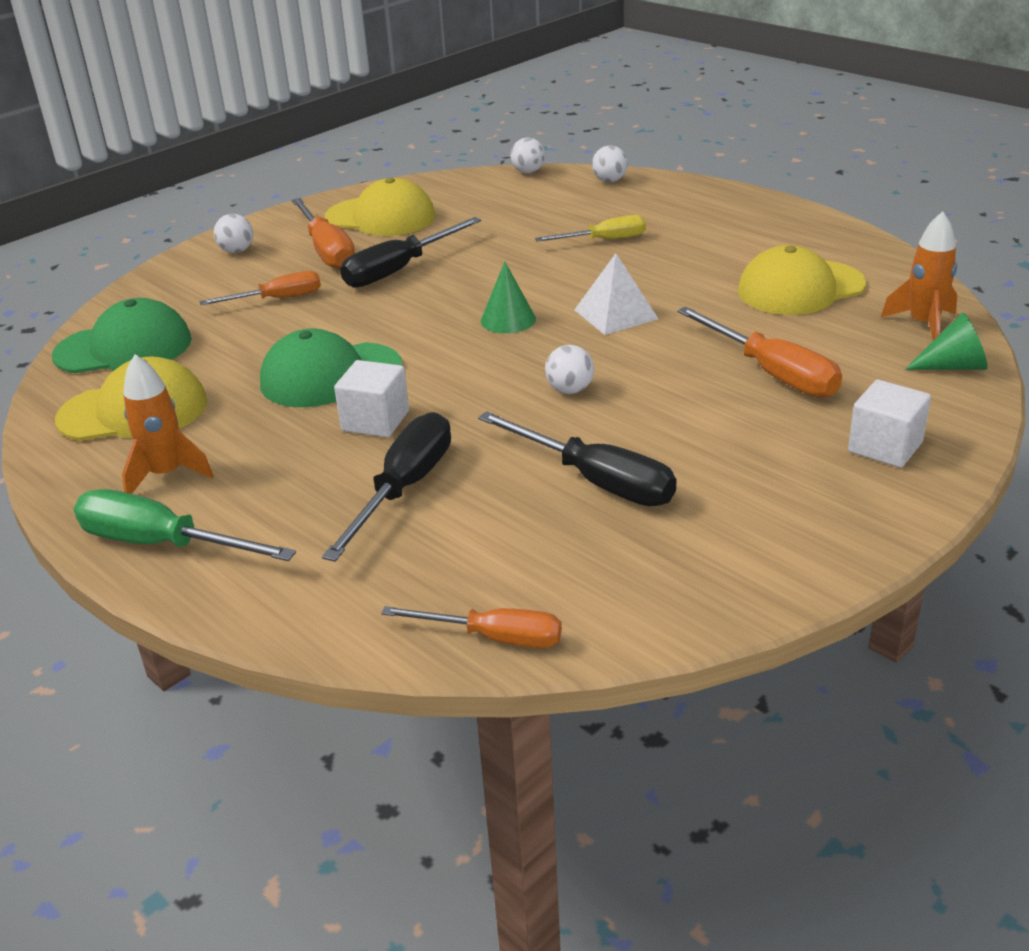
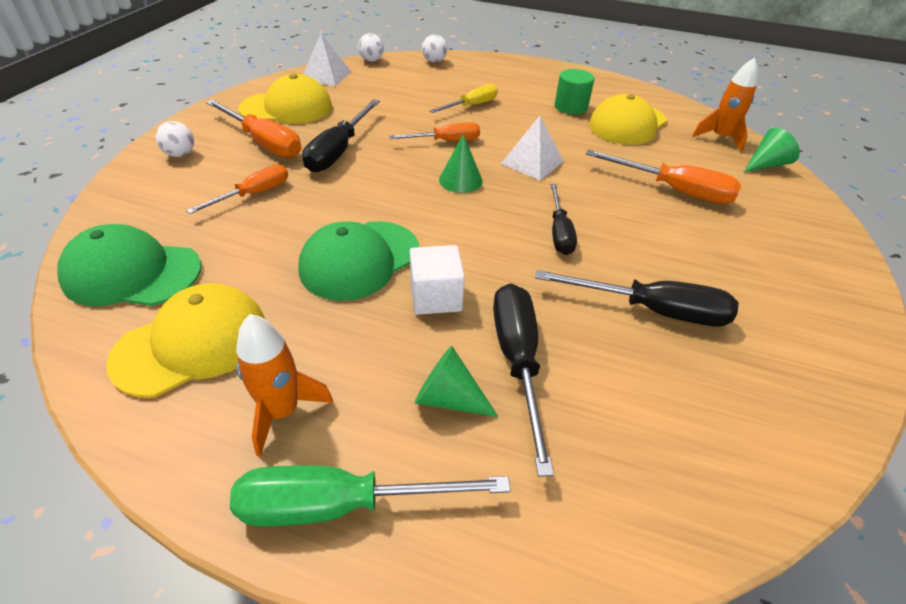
camera: 30 degrees left, 10 degrees up
green cap [52,298,192,373] -> green cap turned 135 degrees counterclockwise [57,224,202,306]
orange screwdriver [381,606,562,648] -> orange screwdriver moved to [389,122,480,141]
white ball [545,345,594,394] -> black screwdriver [550,184,577,255]
white cube [848,380,931,468] -> none
none -> white pyramid [303,34,351,86]
none -> green cone [415,346,499,417]
none -> green cylinder [554,69,594,115]

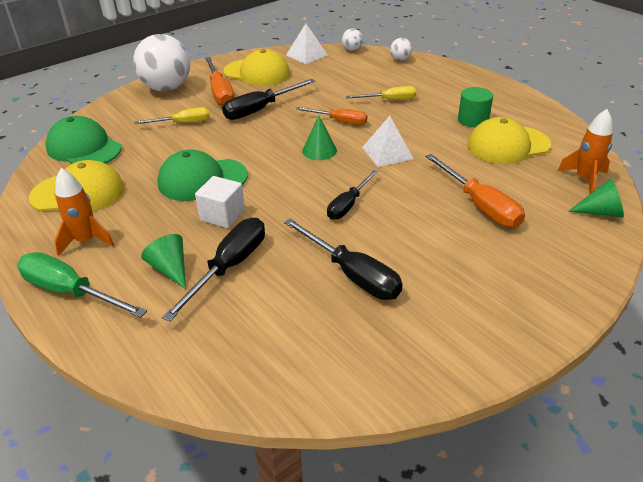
camera: 35 degrees right, 5 degrees down
white ball [156,121,194,157] -> white ball [133,34,190,92], size x2.30
orange screwdriver [186,164,288,214] -> yellow screwdriver [134,107,210,124]

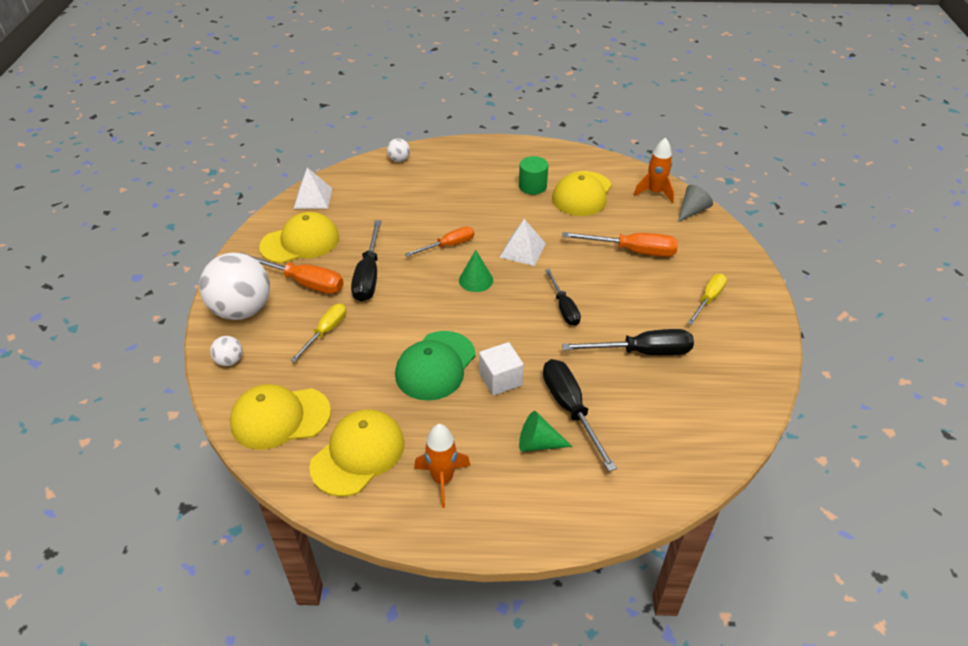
camera: 50 degrees left, 5 degrees up
green screwdriver [17,252,147,318] -> none
green cap [45,116,122,164] -> yellow cap [230,384,331,450]
white ball [342,28,363,51] -> white ball moved to [210,336,242,366]
yellow screwdriver [346,86,417,100] -> yellow screwdriver moved to [688,274,727,325]
green cone [568,178,624,217] -> grey cone [678,185,713,222]

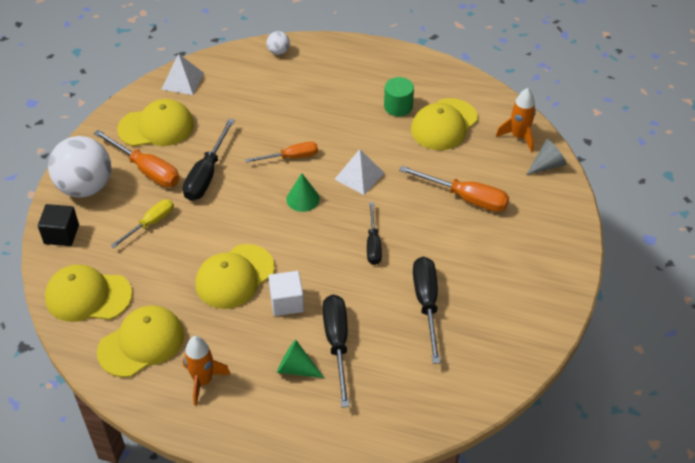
camera: 15 degrees right, 5 degrees up
white ball [210,336,242,366] -> black cube [38,204,79,246]
green cap [395,331,476,401] -> yellow cap [195,244,275,309]
black screwdriver [562,329,694,355] -> black screwdriver turned 105 degrees counterclockwise [413,257,441,364]
yellow screwdriver [688,274,727,325] -> none

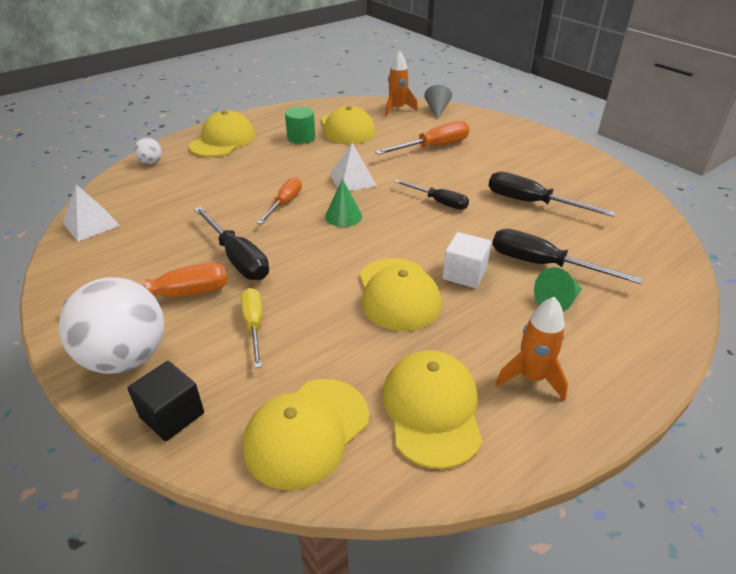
camera: 55 degrees left, 10 degrees down
yellow cap [117,99,194,146] -> yellow cap moved to [189,110,255,157]

